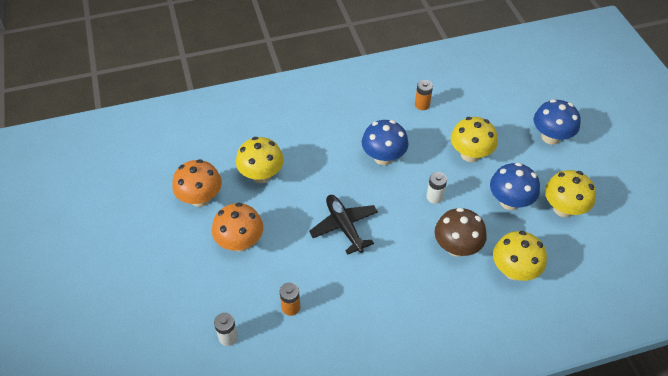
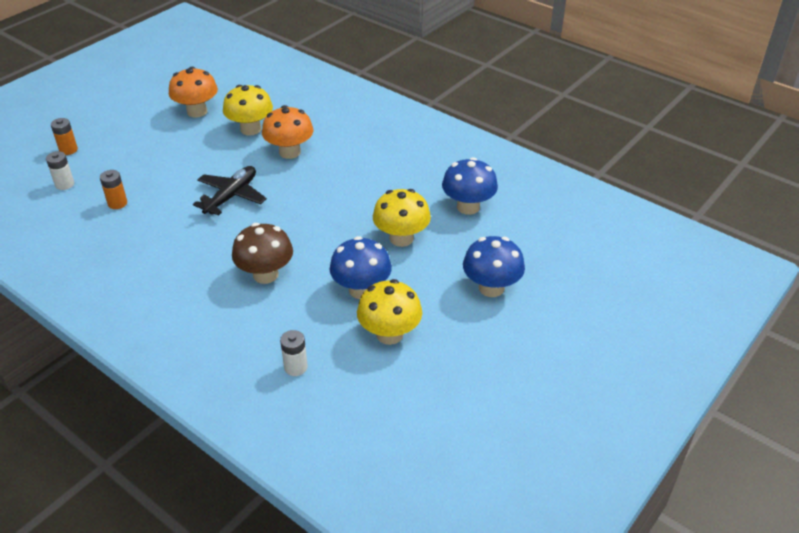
camera: 55 degrees right, 10 degrees down
orange mushroom [212,203,263,252] -> orange mushroom moved to [262,105,313,159]
blue mushroom [362,120,409,165] -> blue mushroom moved to [442,157,498,215]
orange battery [415,80,433,110] -> orange battery moved to [51,118,78,155]
white battery [426,172,447,204] -> white battery moved to [280,330,308,376]
yellow mushroom [493,231,547,281] -> none

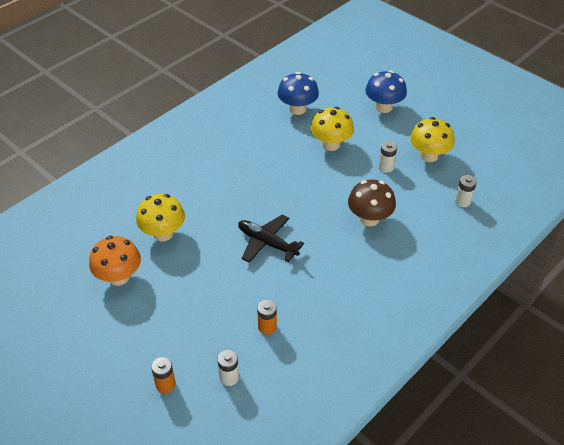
camera: 85 degrees left, 5 degrees up
orange mushroom [262,105,313,159] -> none
blue mushroom [329,236,392,299] -> white battery [379,141,397,173]

